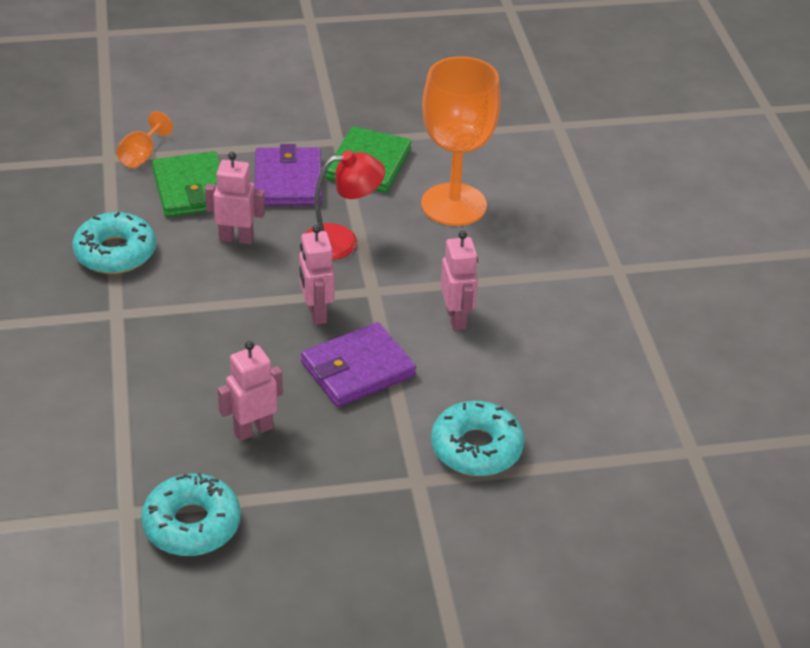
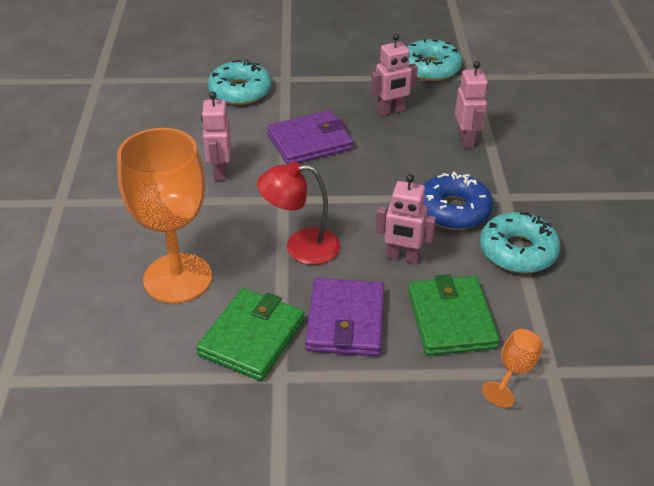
camera: 170 degrees left, 0 degrees up
pink robot [299,225,335,325] -> pink robot moved to [455,61,488,148]
none -> blue donut [423,172,493,230]

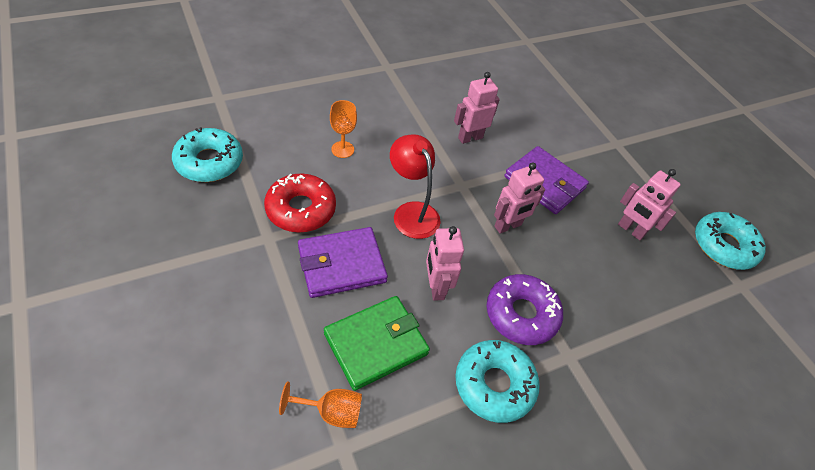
camera: 60 degrees right, 10 degrees up
orange goblet [117,128,212,304] -> orange goblet [330,100,357,158], size x0.43
green wallet [196,288,305,381] -> red donut [264,174,336,232]
turquoise donut [208,60,271,105] -> turquoise donut moved to [172,127,243,182]
blue donut [423,172,493,230] -> purple donut [487,274,563,345]
pink robot [455,61,488,148] -> pink robot moved to [494,162,545,234]

